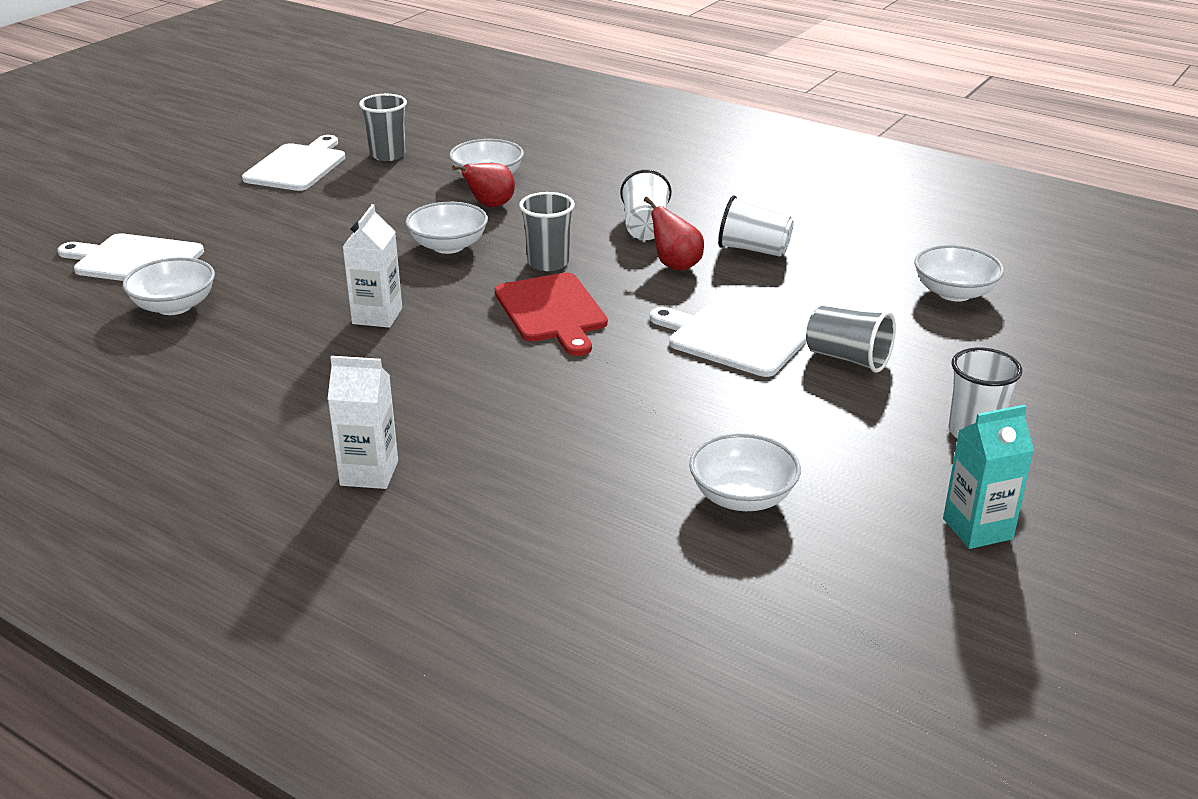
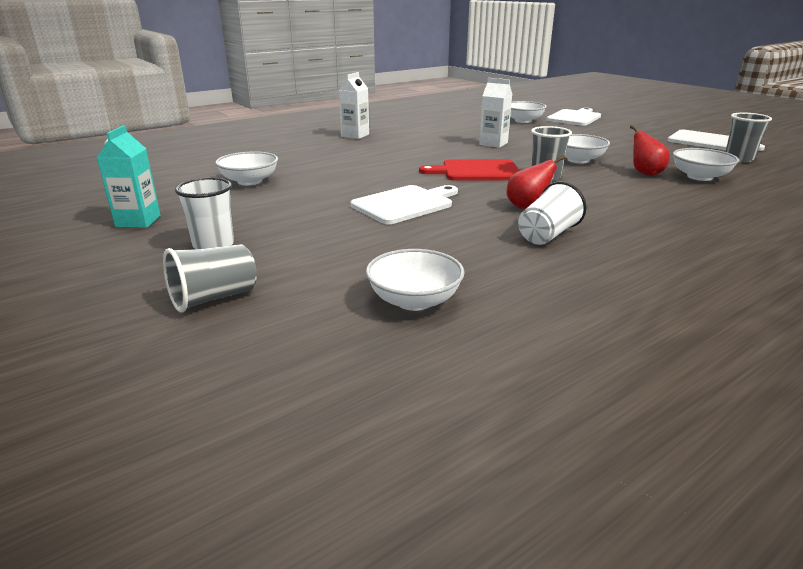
camera: 110 degrees right, 5 degrees down
white cup [620,170,672,240] -> none
grey cup [806,306,896,373] -> grey cup moved to [163,244,257,312]

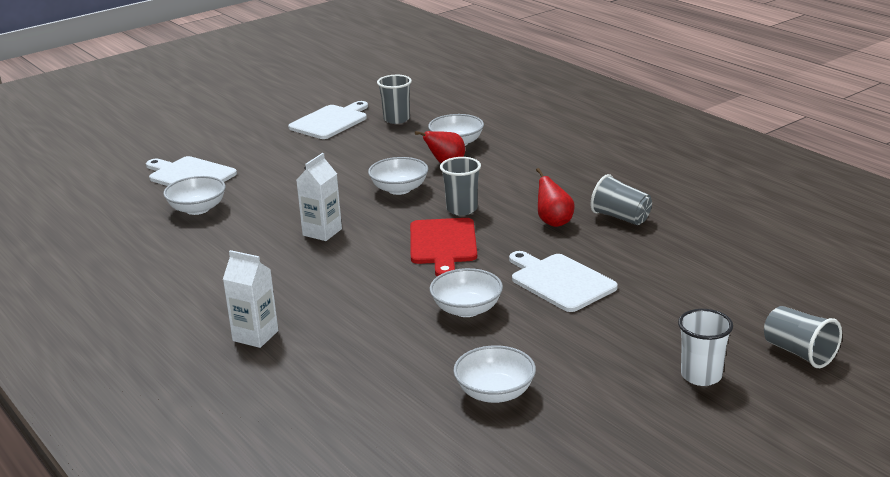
camera: 90 degrees left, 0 degrees up
turquoise carton [96,125,161,228] -> none
white bowl [366,249,465,311] -> white bowl moved to [430,268,503,317]
white cup [518,182,587,245] -> grey cup [591,174,652,225]

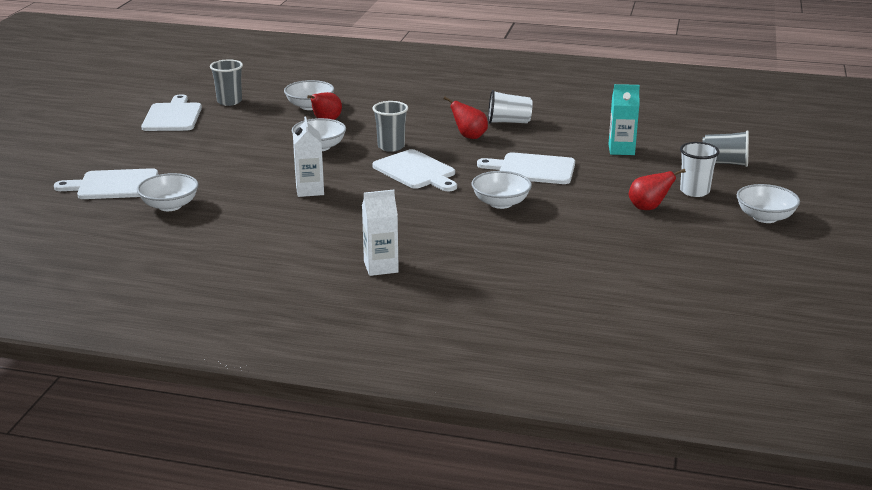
camera: 40 degrees left, 0 degrees up
red cutting board [410,218,477,276] -> white cutting board [372,149,457,191]
white bowl [453,345,536,403] -> white bowl moved to [737,184,800,223]
grey cup [591,174,652,225] -> white cup [488,90,533,124]
none -> turquoise carton [608,84,640,155]
none -> red pear [629,169,686,210]

